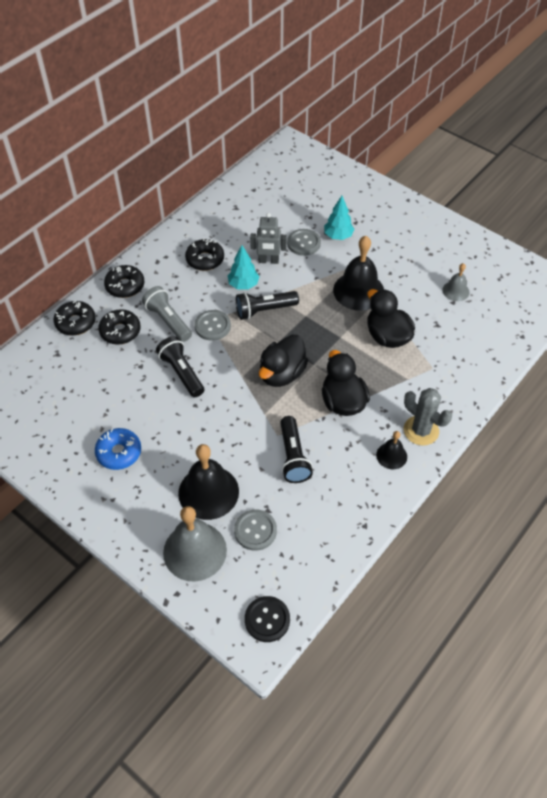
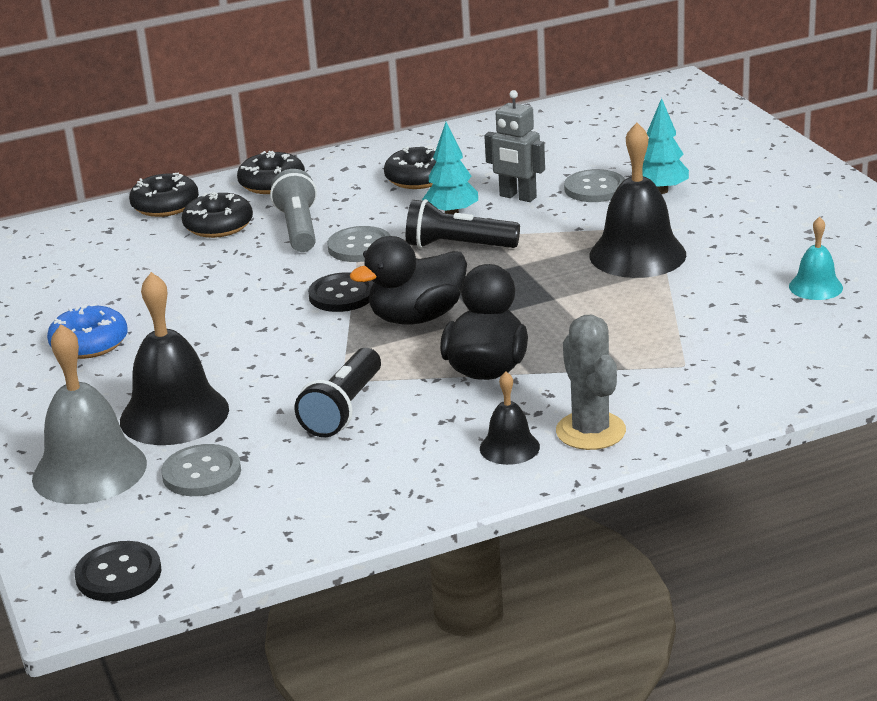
camera: 30 degrees right, 25 degrees down
black flashlight [156,336,204,397] -> none
black duck [367,289,415,348] -> none
grey bell [442,263,469,301] -> turquoise bell [789,216,843,300]
none -> black button [308,272,374,312]

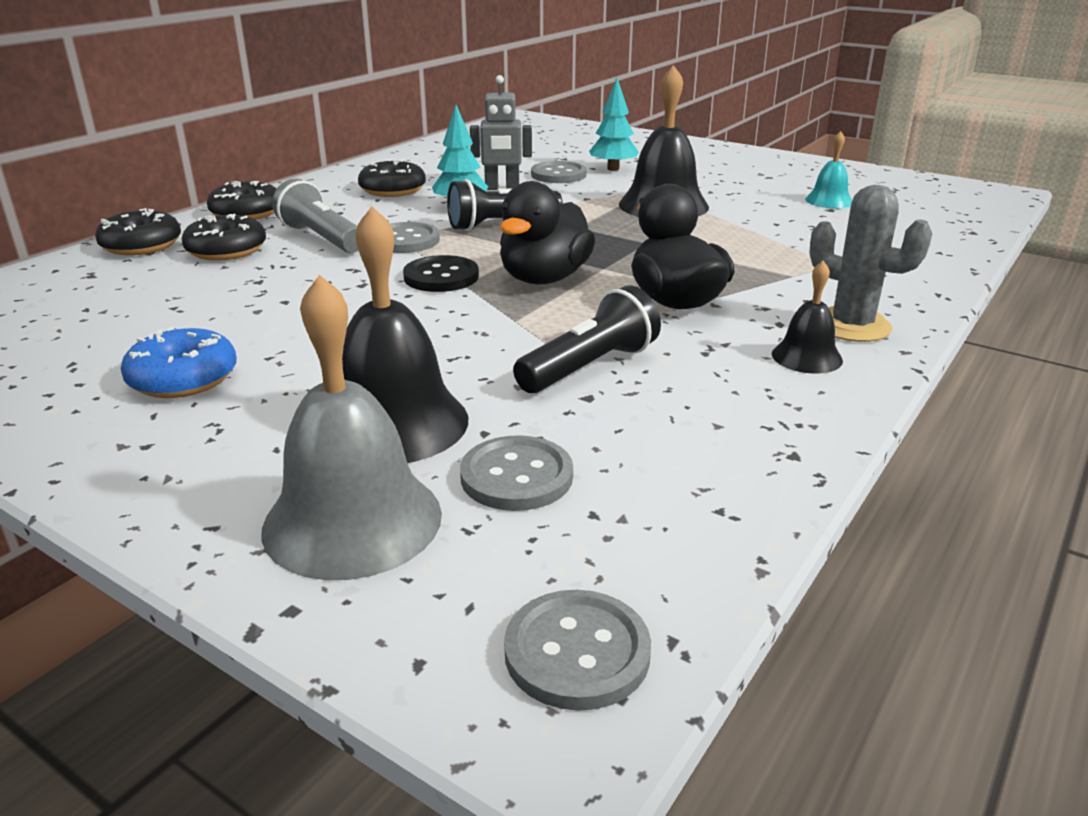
camera: 35 degrees left, 0 degrees up
black button [75,541,162,601] -> grey button [504,590,651,711]
black flashlight [294,348,381,437] -> black flashlight turned 120 degrees counterclockwise [513,285,661,393]

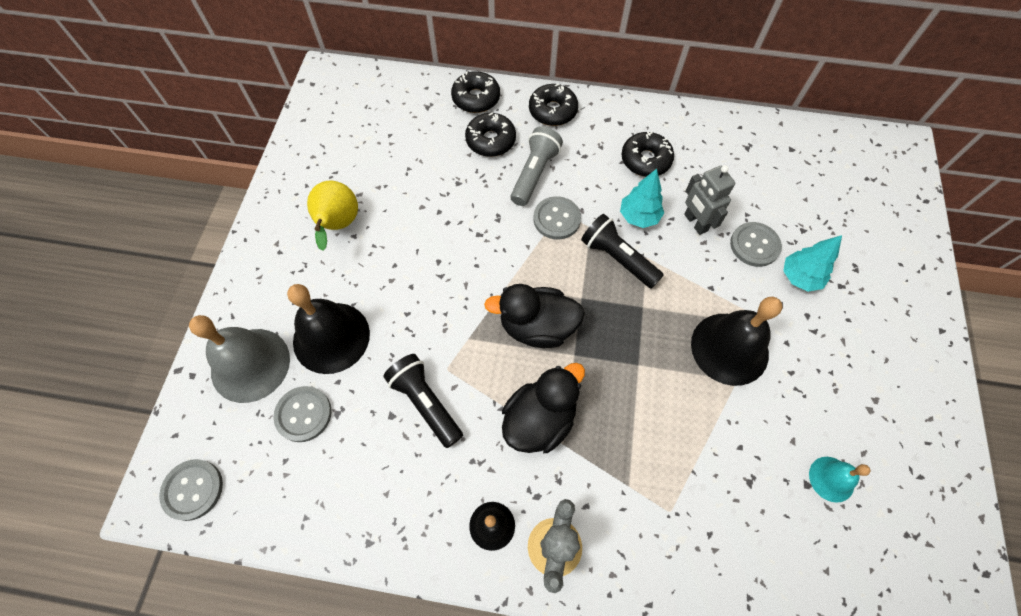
camera: 65 degrees right, 35 degrees up
blue donut [121,327,237,398] -> yellow pear [307,181,358,251]
black button [403,255,479,292] -> none
black flashlight [513,285,661,393] -> black flashlight turned 150 degrees counterclockwise [383,354,463,448]

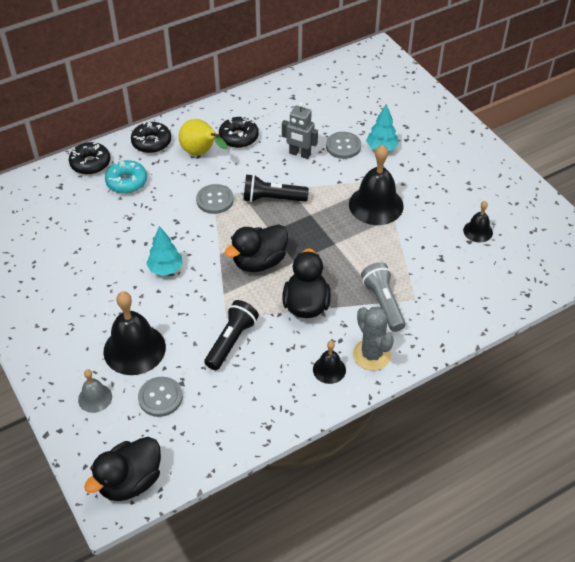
camera: 40 degrees left, 15 degrees down
grey button [159,459,223,521] -> black duck [84,437,161,501]
grey bell [189,315,290,403] -> grey bell [78,369,112,413], size x0.52
yellow pear [307,181,358,251] -> yellow pear moved to [179,119,227,155]
black flashlight [383,354,463,448] -> black flashlight turned 105 degrees clockwise [204,300,259,370]
black donut [465,112,516,157] -> turquoise donut [105,160,147,193]
grey flashlight [510,126,563,206] -> grey flashlight moved to [361,262,406,332]
turquoise tree [620,169,664,228] -> turquoise tree moved to [146,226,183,276]
turquoise bell [809,457,871,503] -> black bell [463,201,493,242]

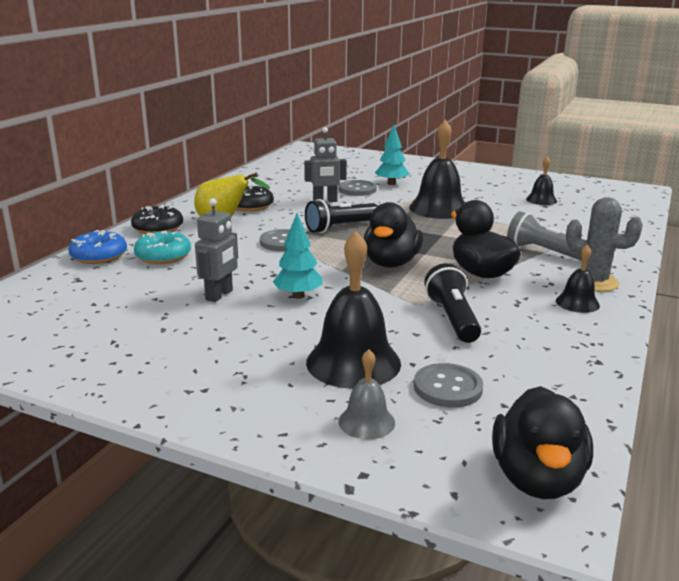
camera: 35 degrees left, 25 degrees down
black donut [69,142,110,175] -> blue donut [68,230,127,264]
none -> grey robot [195,198,238,302]

